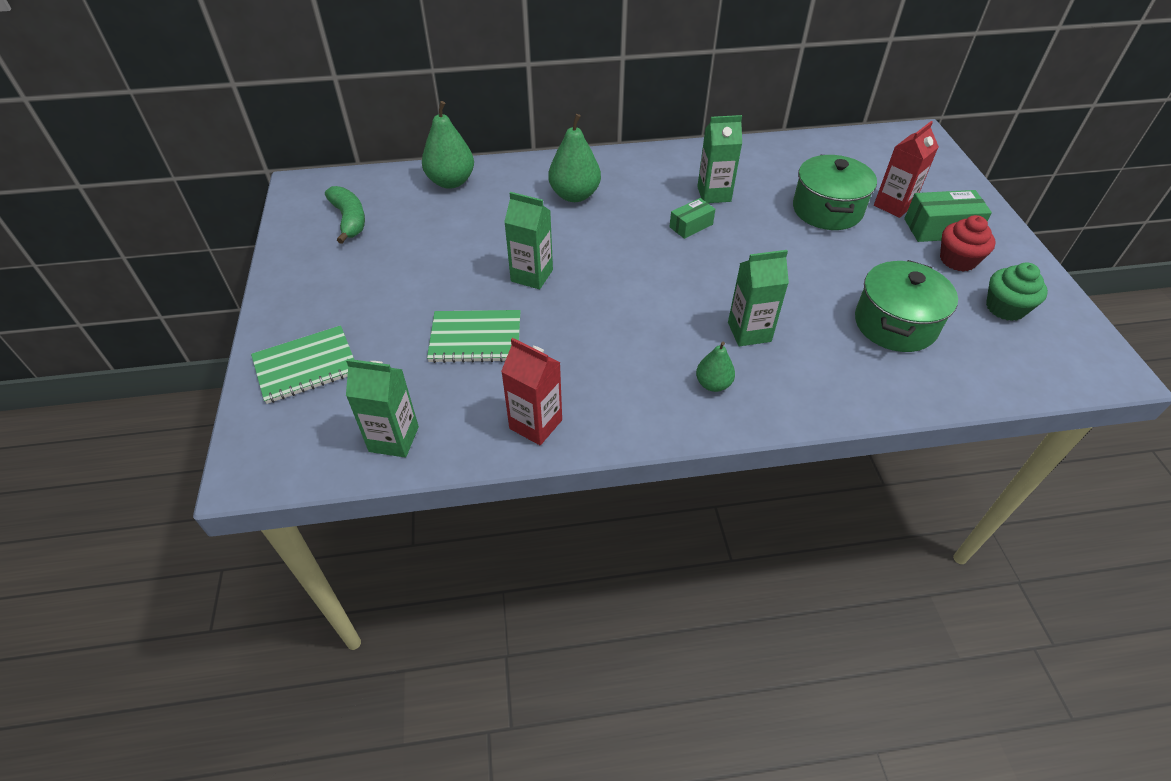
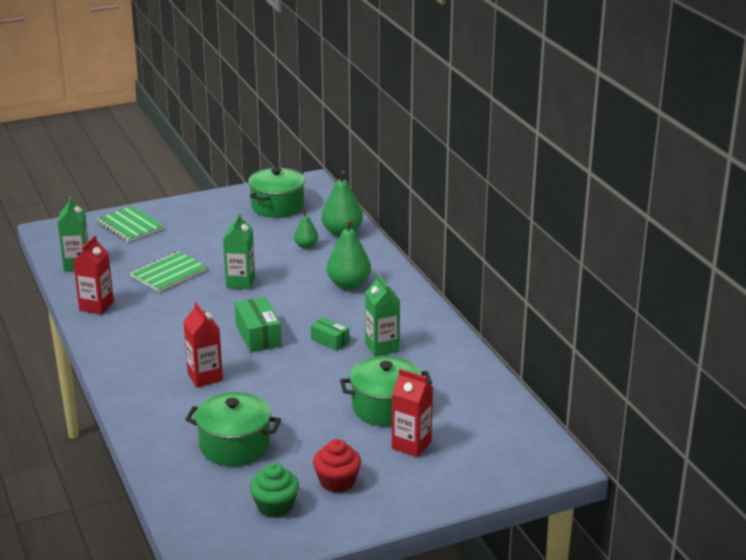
camera: 75 degrees right, 20 degrees down
green banana [325,186,365,244] -> green pot [248,168,305,218]
green notebook [427,310,521,363] -> green notebook turned 60 degrees clockwise [130,251,207,292]
green pear [696,342,735,392] -> green pear moved to [294,210,318,249]
green carton [728,250,789,346] -> red carton [183,302,223,388]
green box [904,190,992,242] -> green box moved to [235,297,282,352]

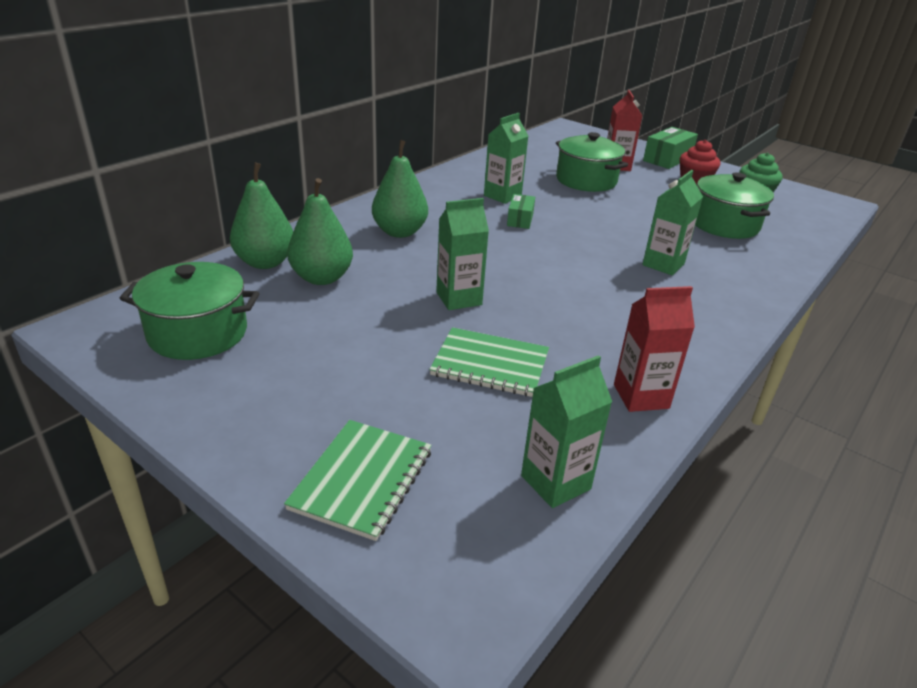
camera: 120 degrees left, 5 degrees up
red carton [183,302,223,388] -> green carton [642,170,703,275]
green box [235,297,282,352] -> green box moved to [643,127,698,169]
green pear [294,210,318,249] -> green pear [287,178,353,285], size x1.74

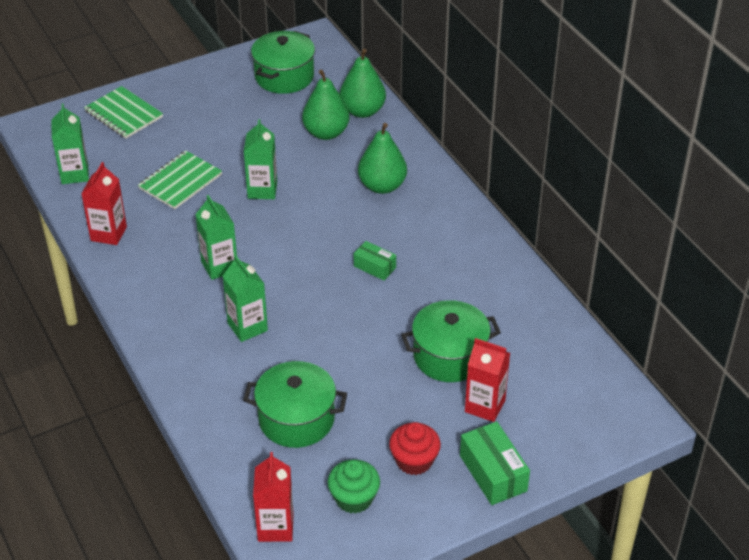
camera: 115 degrees right, 10 degrees up
green carton [484,113,528,204] -> green carton moved to [195,195,237,280]
none -> red carton [253,452,294,542]

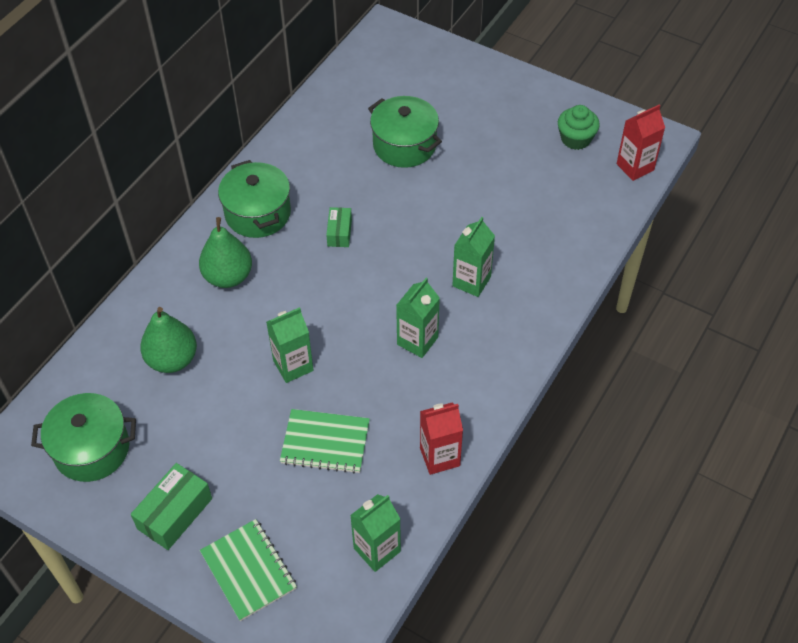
camera: 120 degrees left, 10 degrees up
green notebook [84,86,163,139] -> green notebook turned 45 degrees counterclockwise [200,519,297,621]
green pot [243,361,347,448] -> green pot moved to [218,160,291,238]
green pear [340,49,386,118] -> none
red cupcake [389,422,441,475] -> none
green box [460,421,530,505] -> green box moved to [131,463,212,550]
red carton [465,338,510,422] -> none

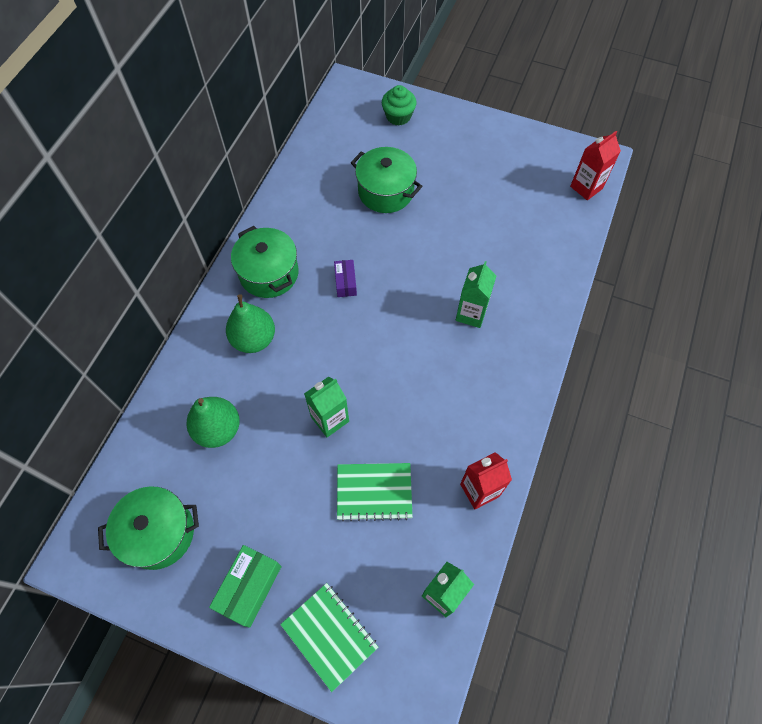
camera: 10 degrees left, 10 degrees up
green box [326,207,352,247] -> purple box [334,260,357,297]
green carton [396,278,440,358] -> none
green cupcake [558,105,600,150] -> green cupcake moved to [382,85,417,126]

